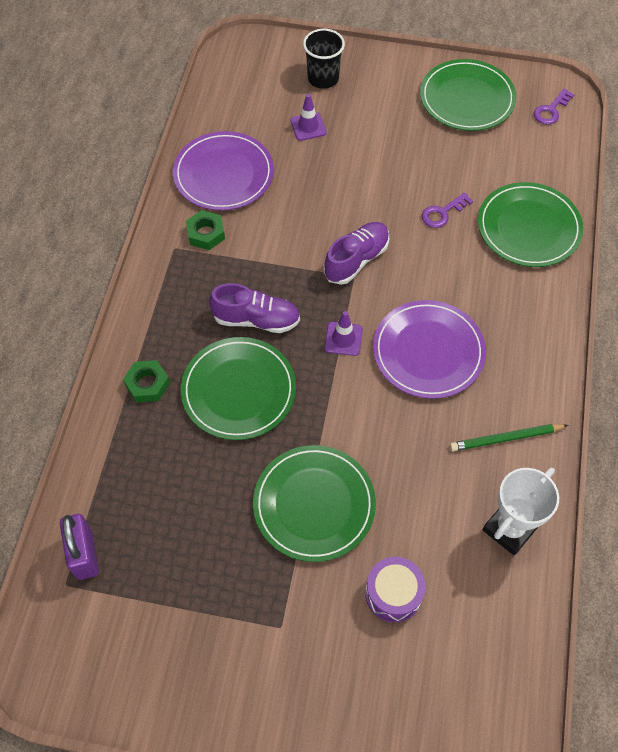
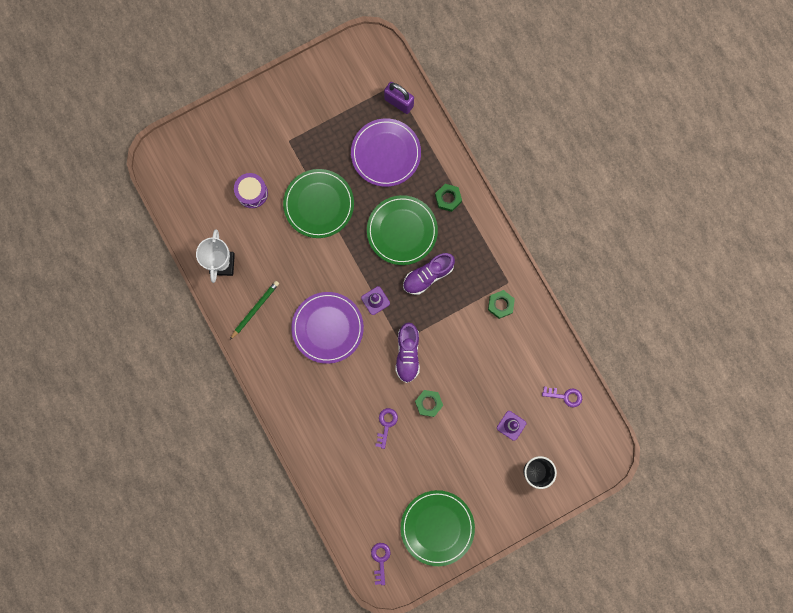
camera: 140 degrees right, 20 degrees up
purple plate [173,131,274,211] -> purple plate moved to [351,118,421,187]
green plate [478,182,583,267] -> none
none -> green nut [415,390,443,417]
none -> purple key [542,386,582,408]

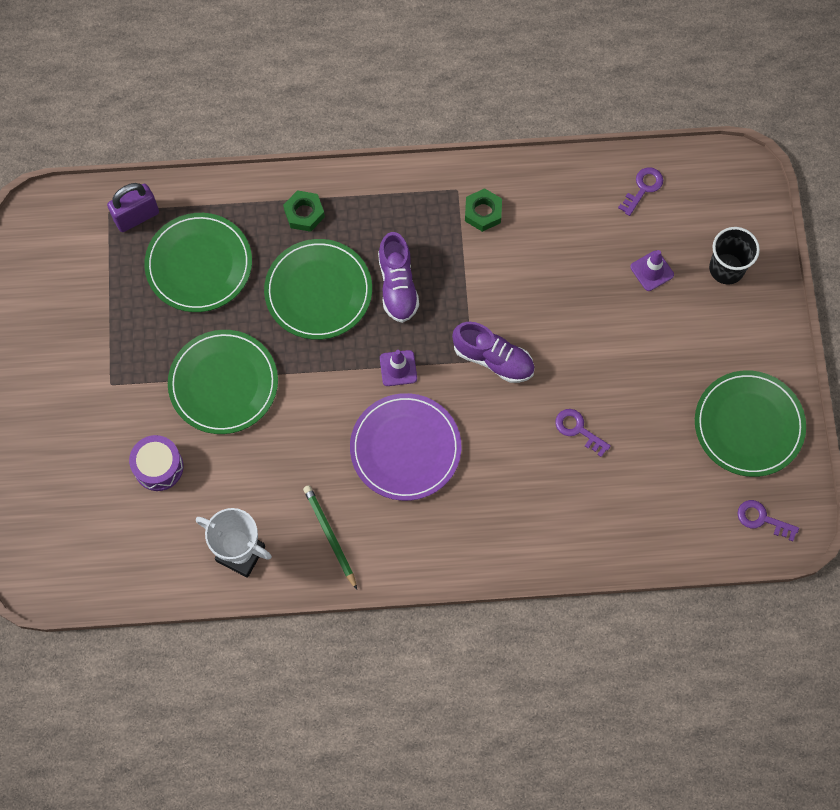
camera: 65 degrees left, 10 degrees down
purple plate [351,118,421,187] -> green plate [144,213,252,312]
green nut [415,390,443,417] -> none

